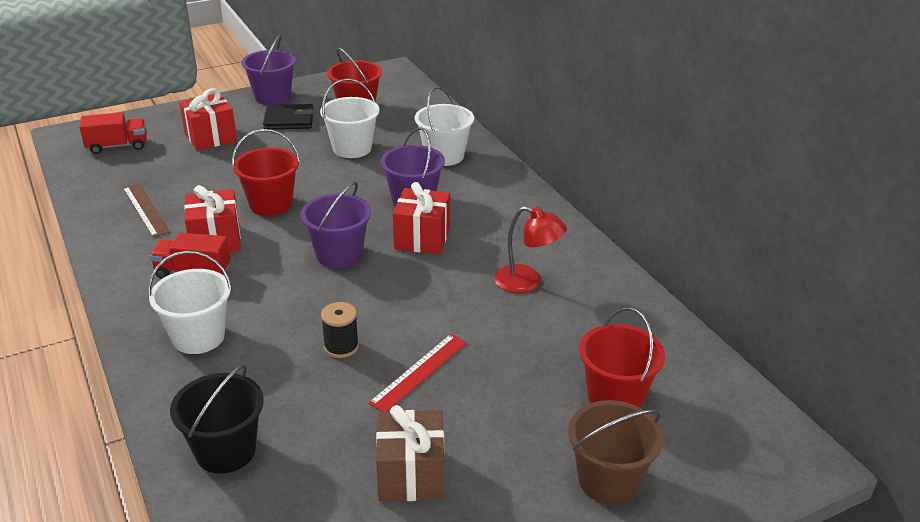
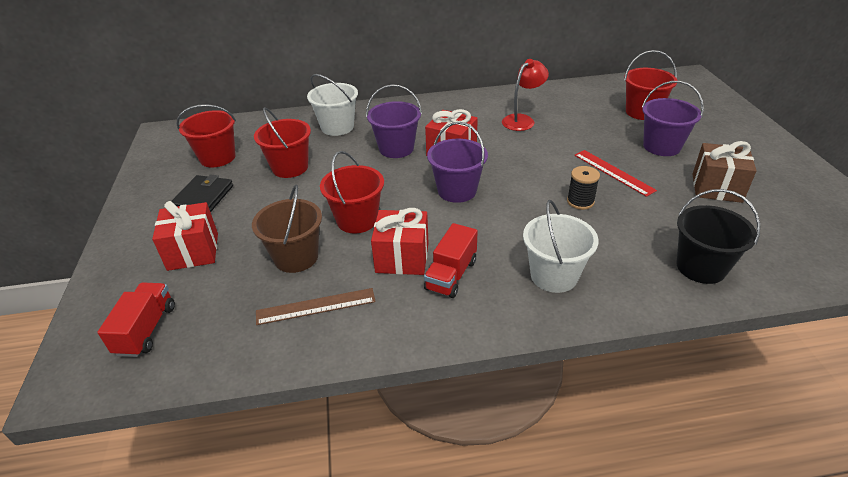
camera: 70 degrees left, 5 degrees up
purple bucket [242,35,296,105] -> purple bucket moved to [642,81,704,156]
white bucket [320,78,380,158] -> red bucket [254,107,311,178]
brown bucket [569,400,664,505] -> brown bucket moved to [252,185,322,273]

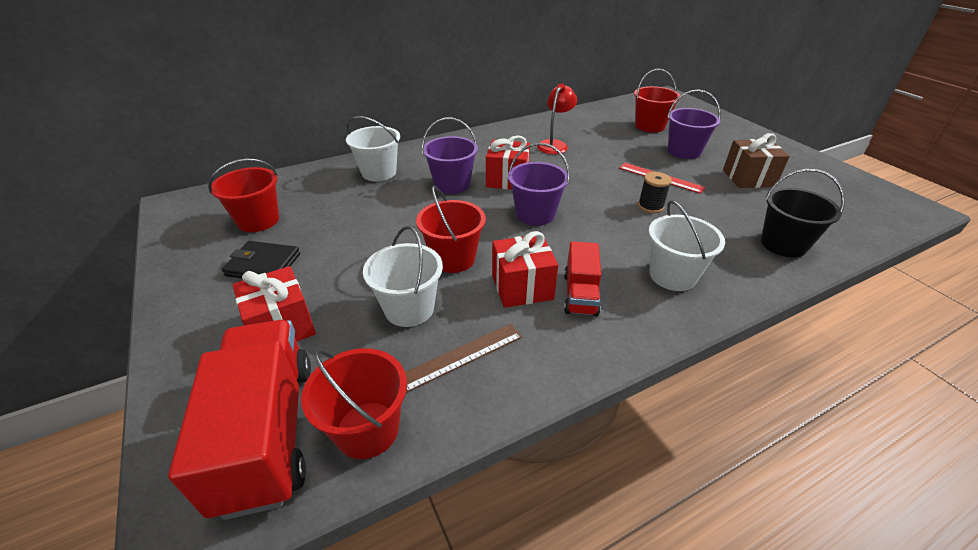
camera: 20 degrees left, 0 degrees up
red truck [97,283,175,357] -> red truck [168,320,311,520], size x1.85
black wallet [172,174,233,212] -> black wallet turned 75 degrees counterclockwise [222,241,300,278]
brown bucket [252,185,322,273] -> white bucket [363,226,443,327]
red bucket [254,107,311,178] -> red bucket moved to [301,348,407,459]

